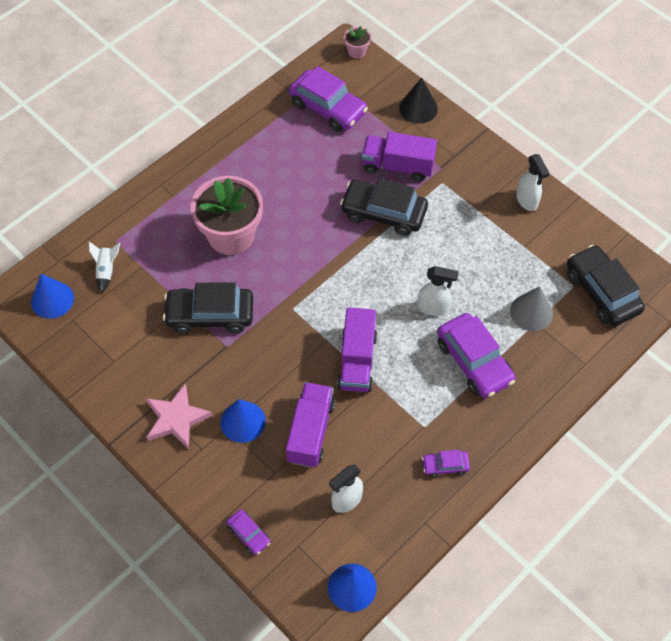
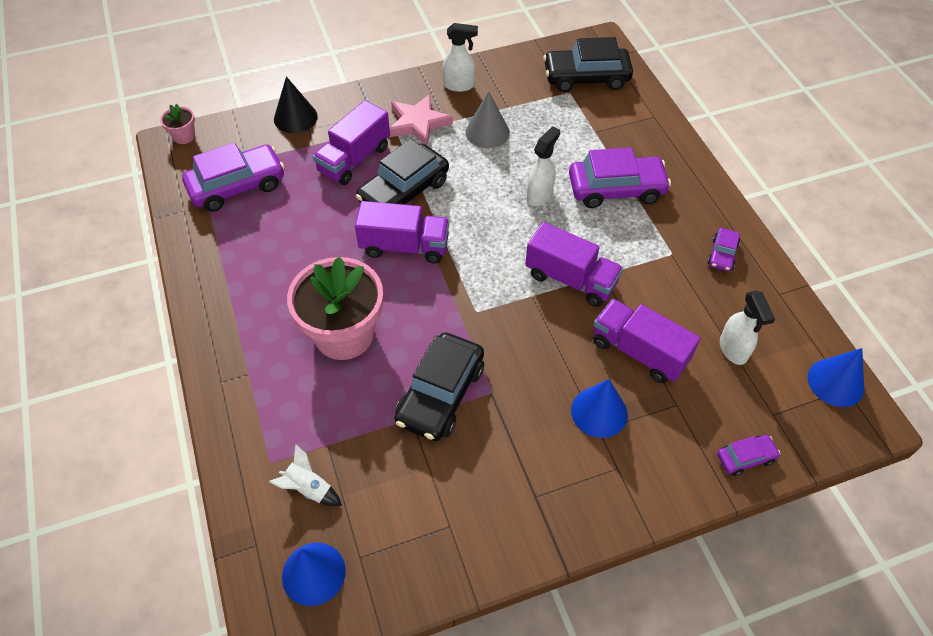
camera: 65 degrees left, 5 degrees down
pink star [146,384,212,449] -> pink star moved to [389,94,453,146]
grey cone [510,286,553,331] -> grey cone moved to [466,91,510,148]
none -> purple truck [355,201,449,263]

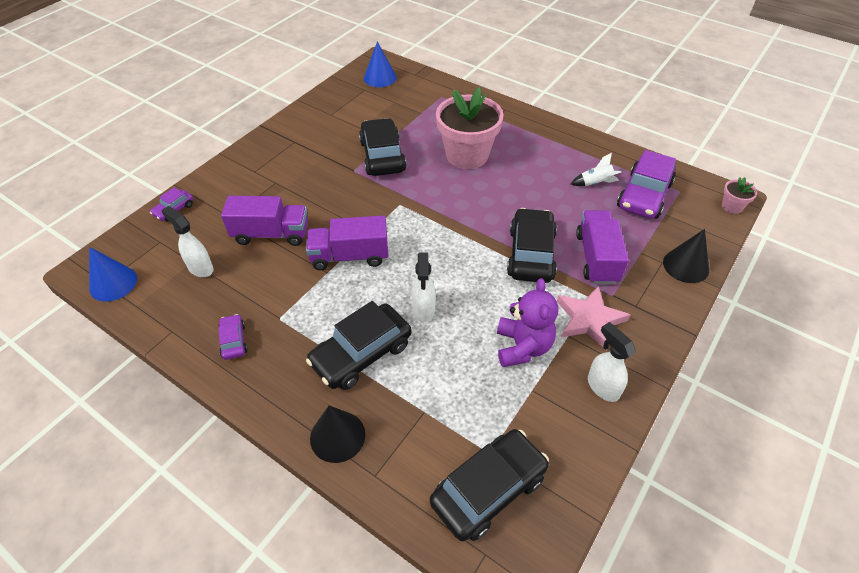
camera: 145 degrees right, 5 degrees down
white rocket [269,445,342,506] -> white rocket moved to [571,153,621,186]
purple truck [355,201,449,263] -> none
white spray bottle [442,23,478,92] -> white spray bottle turned 90 degrees clockwise [588,322,636,402]
grey cone [466,91,510,148] -> purple teddy bear [497,278,558,367]
purple car [569,147,671,208] -> black car [306,301,412,390]
blue cone [571,379,628,438] -> none
none -> black cone [310,405,365,463]

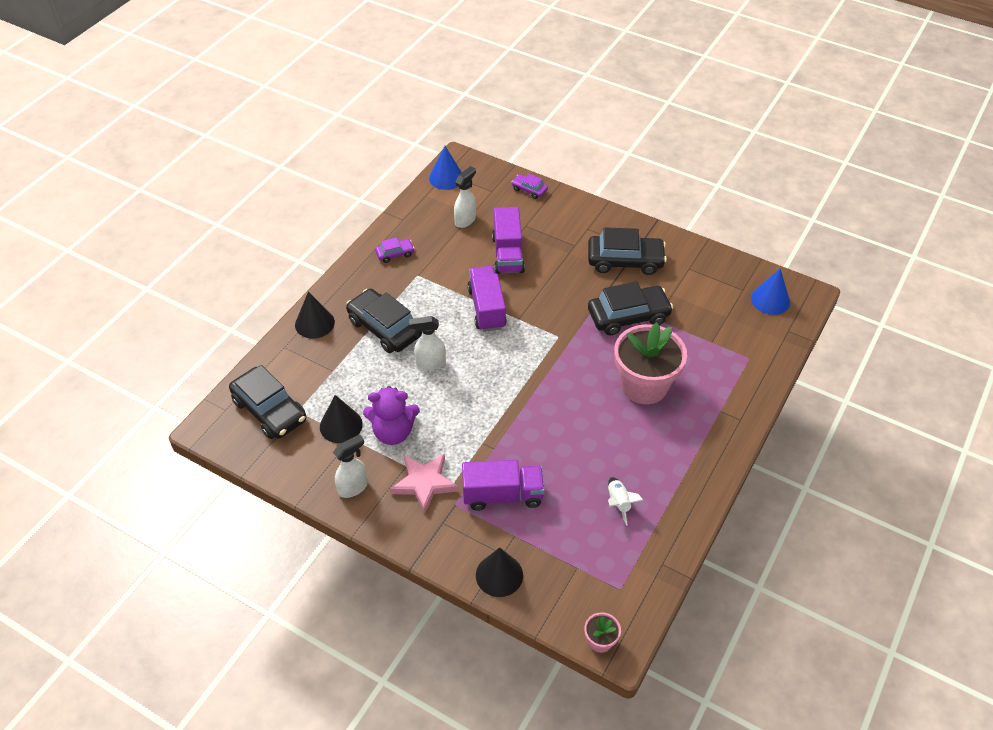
camera: 85 degrees right, 0 degrees up
black car [507,208,557,283] -> black car moved to [588,227,667,275]
purple car [617,150,676,219] -> none
none -> black cone [320,395,363,443]

